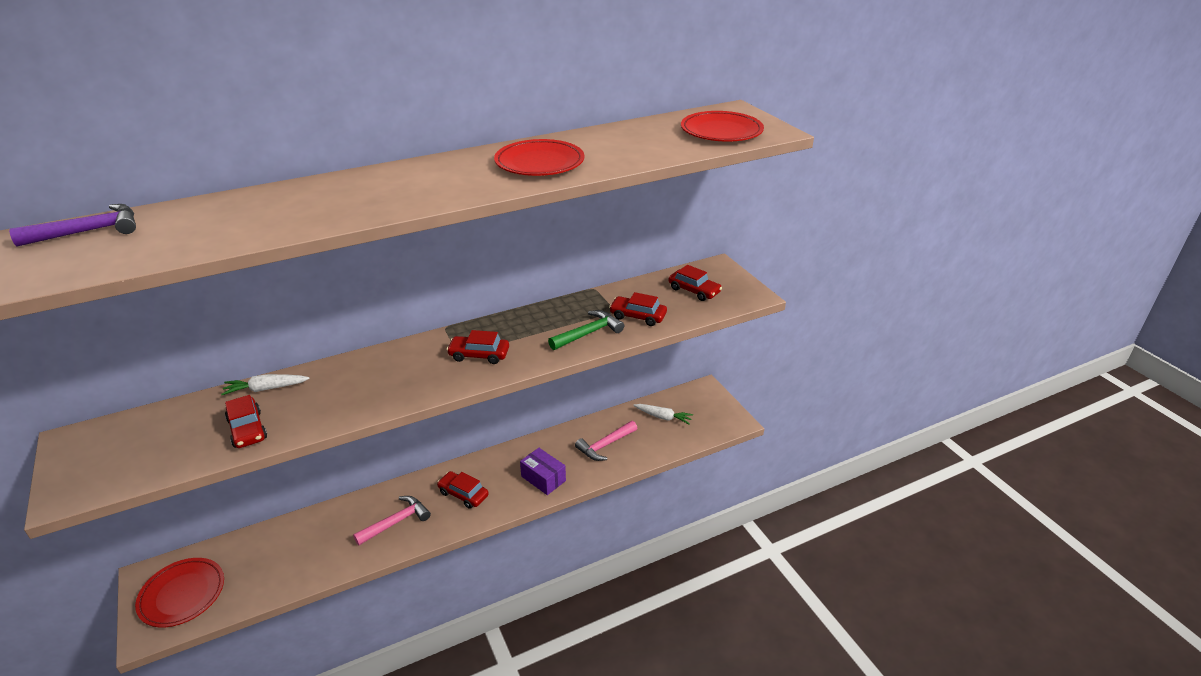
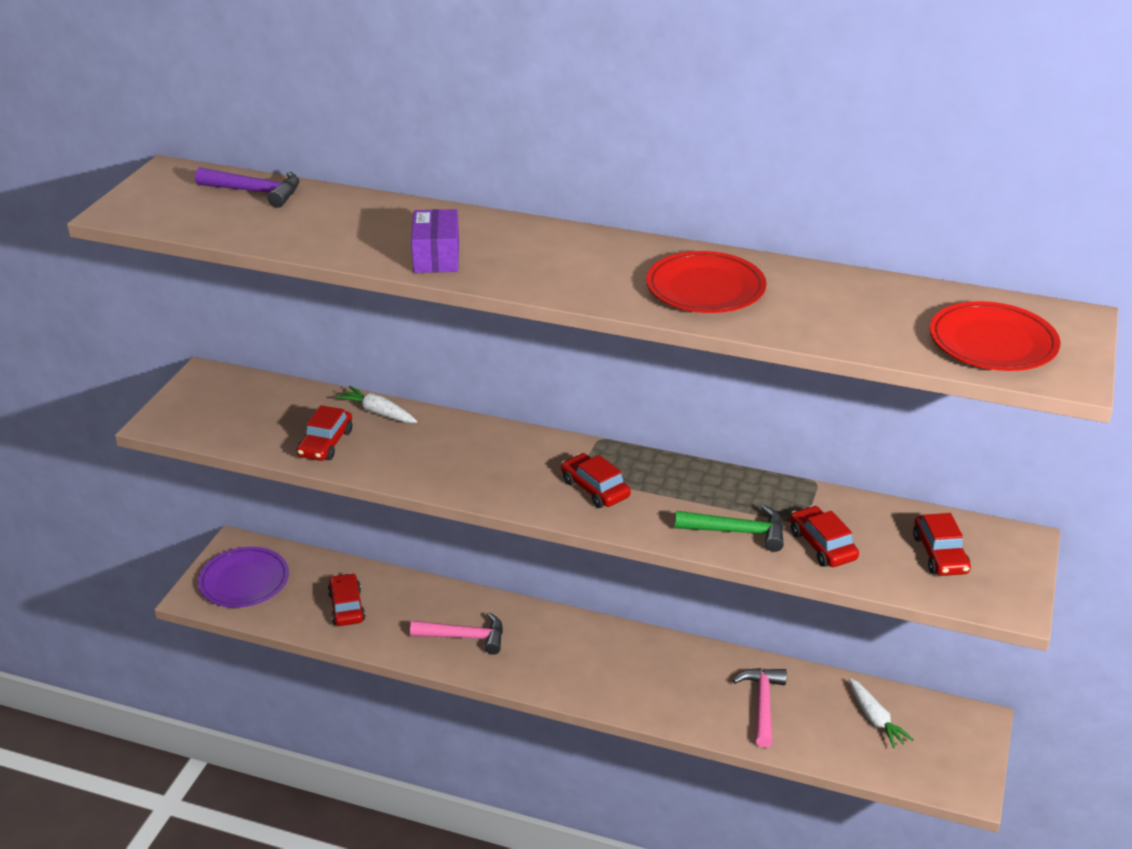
camera: 45 degrees right, 0 degrees up
red plate [135,558,224,627] -> purple plate [198,547,289,608]
red car [437,471,489,509] -> red car moved to [328,573,365,626]
purple box [520,448,566,495] -> purple box moved to [411,209,459,273]
pink hammer [575,421,637,461] -> pink hammer turned 90 degrees clockwise [733,668,787,748]

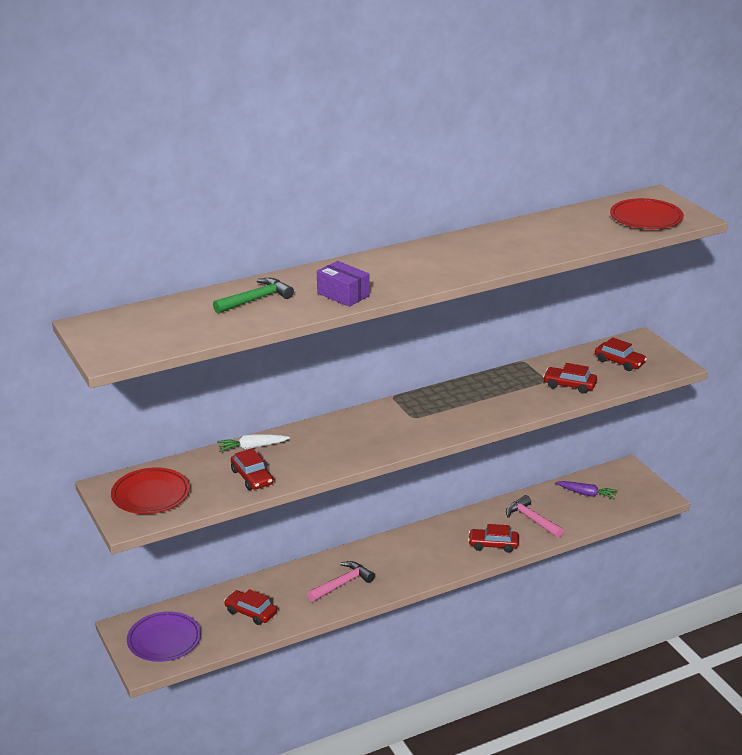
camera: 45 degrees left, 5 degrees down
purple hammer [195,167,299,208] -> none
red car [561,453,631,508] -> red car moved to [468,524,519,553]
red plate [646,251,767,313] -> red plate moved to [111,468,190,514]
green hammer [675,505,784,552] -> green hammer moved to [213,278,294,314]
white carrot [849,678,914,748] -> purple carrot [555,481,618,499]

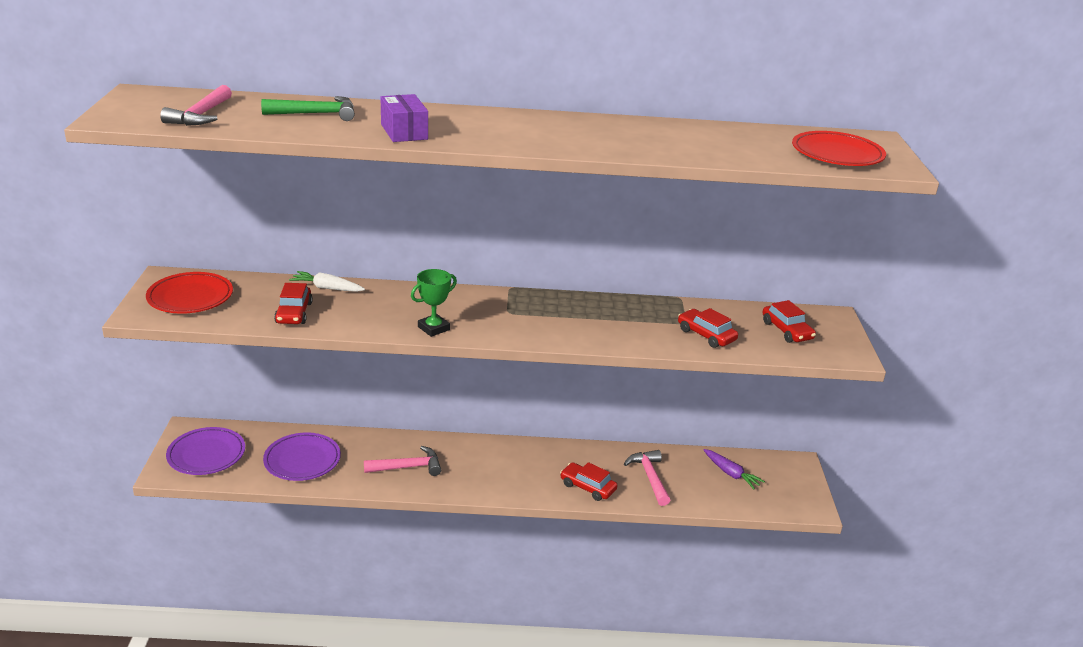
camera: 25 degrees right, 0 degrees up
red car [224,589,277,625] -> purple plate [263,432,341,481]
none -> pink hammer [160,85,232,126]
none -> green trophy [411,269,457,337]

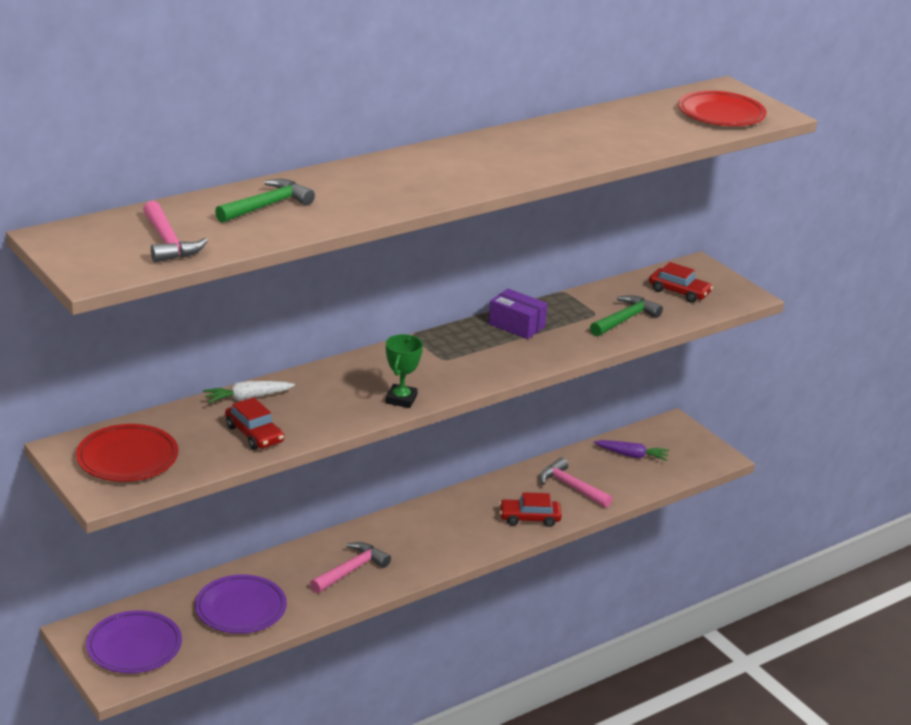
camera: 35 degrees left, 0 degrees up
purple box [380,94,428,142] -> purple box moved to [488,289,547,339]
red car [678,308,738,348] -> green hammer [590,295,663,337]

